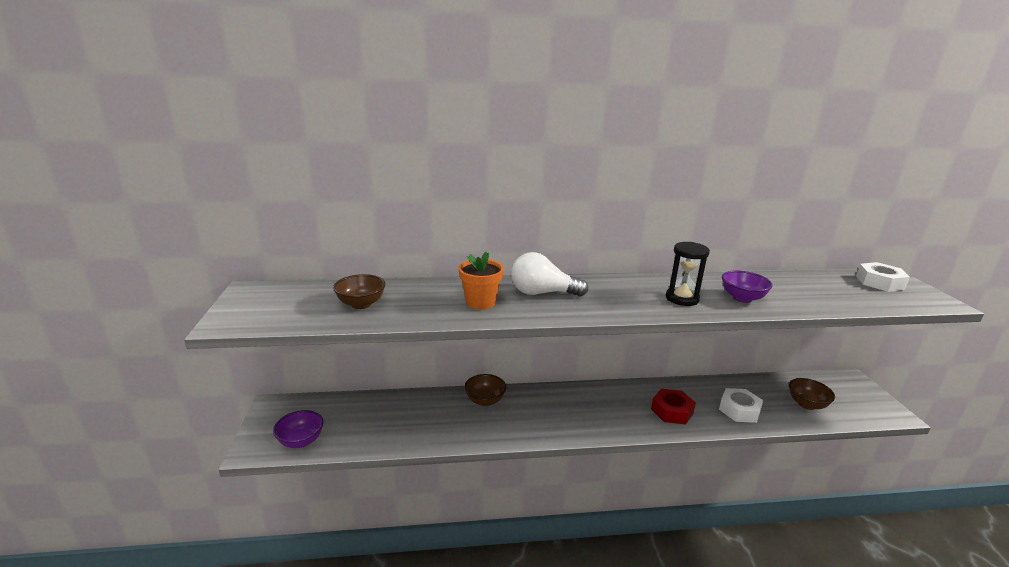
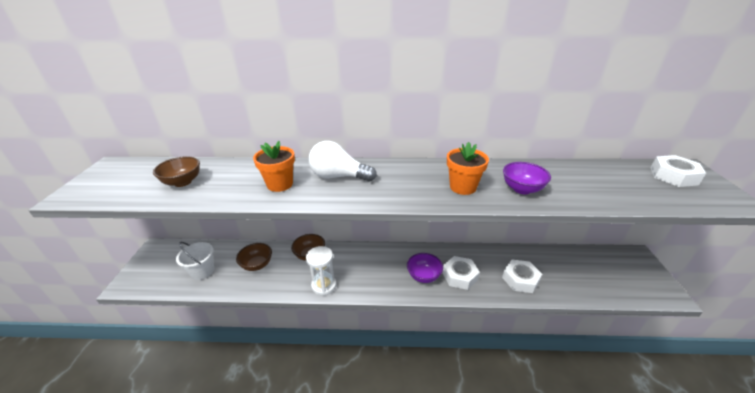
camera: 10 degrees right, 10 degrees up
purple bowl [273,410,323,448] -> purple bowl moved to [407,253,443,283]
red nut [651,389,696,424] -> white nut [442,256,480,290]
black hourglass [666,242,710,306] -> orange flower pot [447,142,489,195]
brown bowl [789,378,835,410] -> brown bowl moved to [236,243,272,271]
none -> white bucket [176,242,214,280]
none -> white hourglass [306,246,337,296]

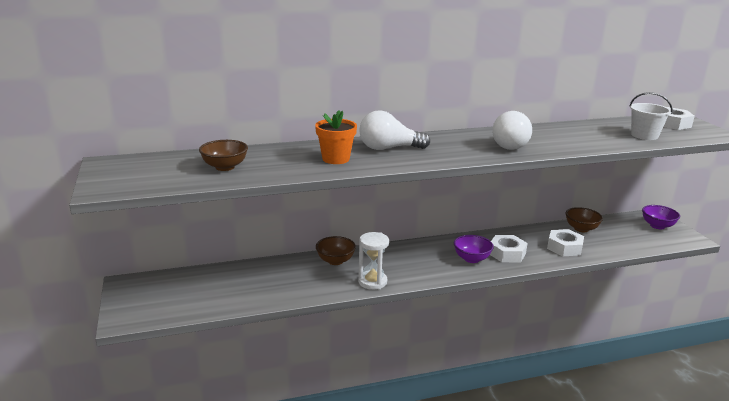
camera: 20 degrees left, 10 degrees down
white bucket [176,242,214,280] -> white bucket moved to [629,92,673,140]
brown bowl [236,243,272,271] -> brown bowl moved to [566,207,603,232]
orange flower pot [447,142,489,195] -> white light bulb [492,111,532,150]
purple bowl [503,162,551,194] -> purple bowl moved to [642,205,680,229]

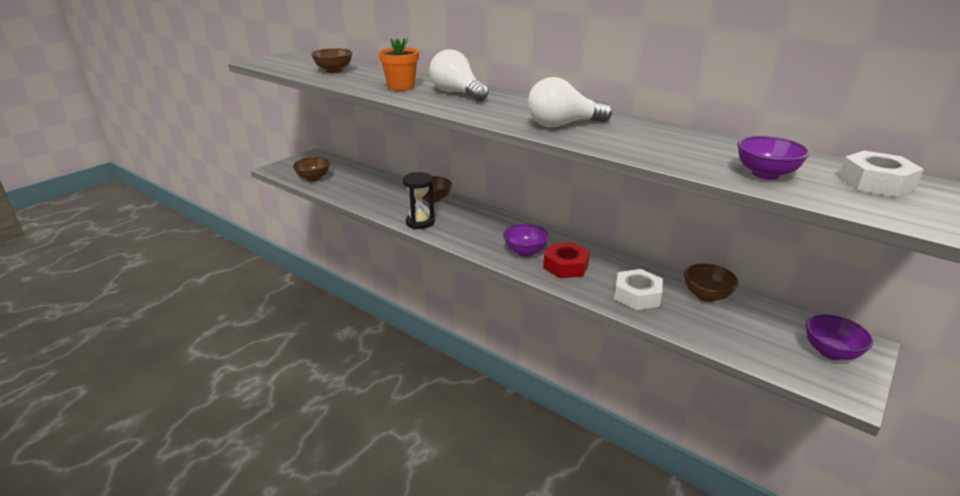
camera: 55 degrees right, 5 degrees up
white hourglass [358,232,389,290] -> black hourglass [403,172,435,229]
white nut [490,235,528,262] -> red nut [543,243,590,278]
white bucket [629,92,673,140] -> purple bowl [737,136,810,180]
none -> brown bowl [293,157,330,182]

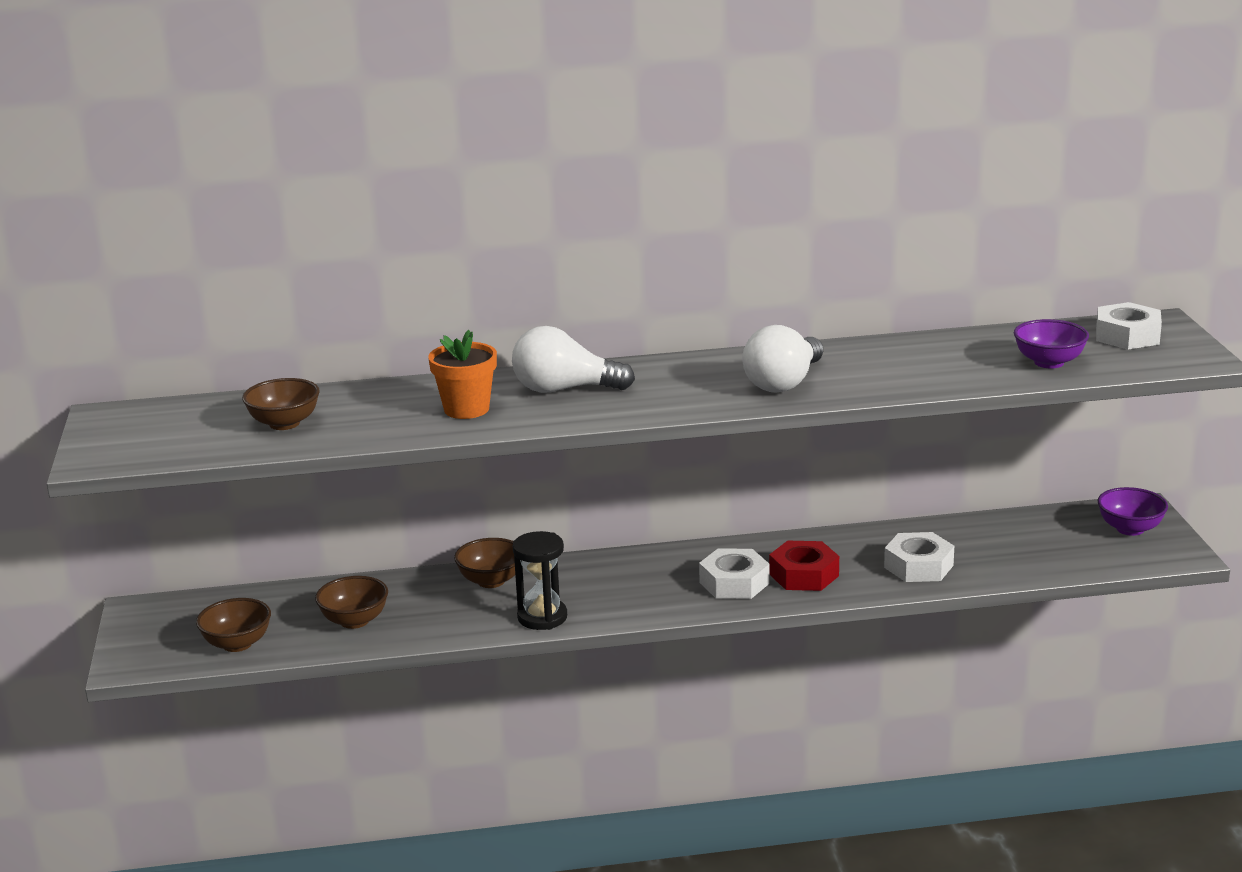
camera: 45 degrees left, 5 degrees down
purple bowl [503,224,549,257] -> white nut [699,548,770,599]
brown bowl [684,264,739,302] -> brown bowl moved to [315,576,388,629]

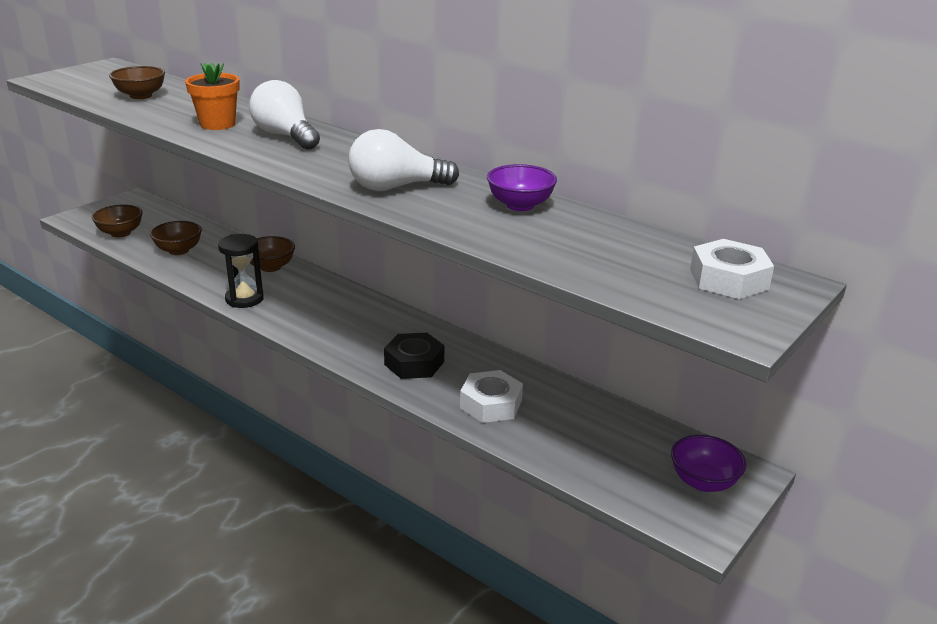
camera: 45 degrees right, 5 degrees up
white nut [699,548,770,599] -> none
red nut [769,541,839,591] -> black nut [384,333,444,379]
purple bowl [1014,319,1089,368] -> purple bowl moved to [487,164,557,211]

